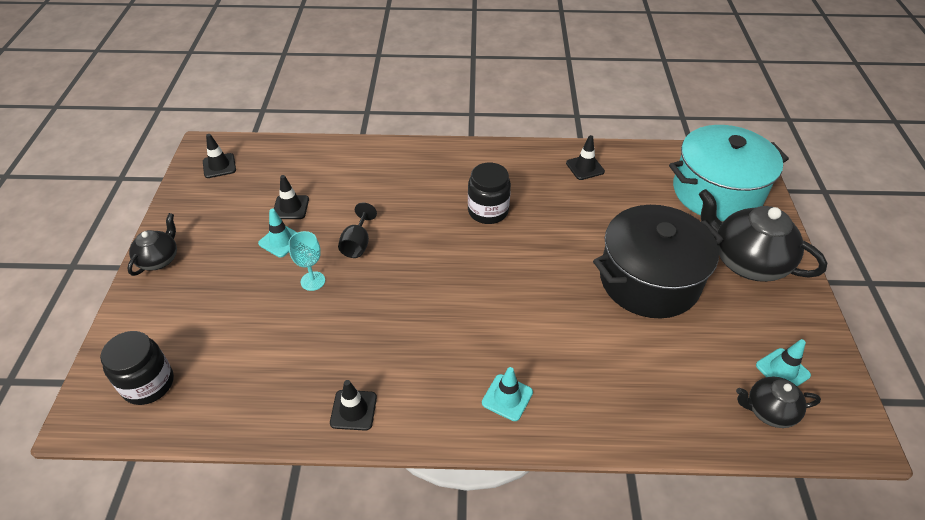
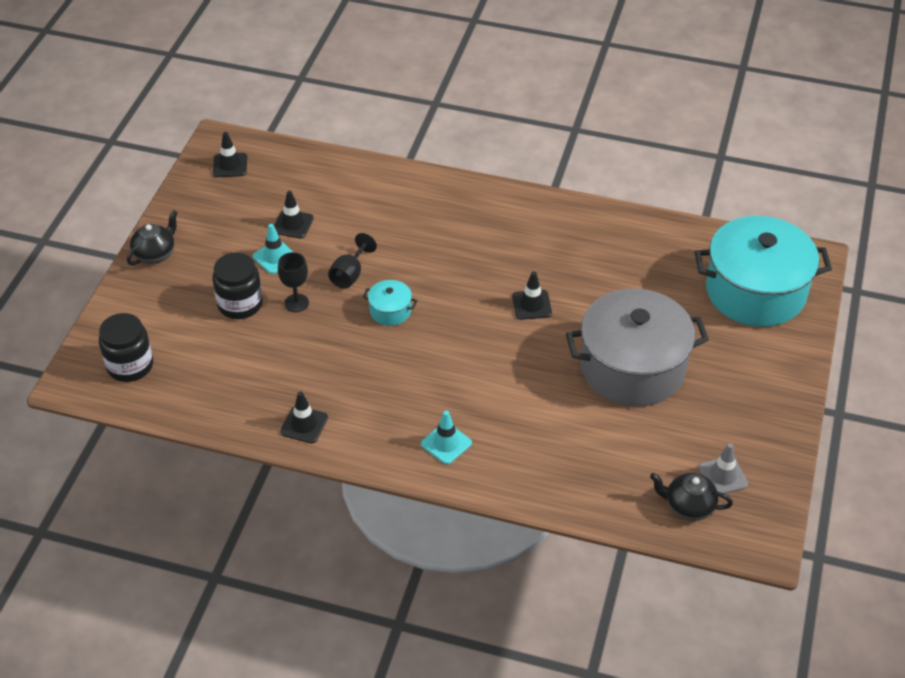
camera: 15 degrees right, 0 degrees up
turquoise goblet [288,231,325,291] -> black goblet [278,252,309,312]
black jar [468,163,511,224] -> black jar moved to [212,253,263,319]
black traffic cone [566,135,605,180] -> black traffic cone moved to [512,271,552,320]
black pot [593,205,724,319] -> grey pot [566,288,709,407]
black teapot [699,189,827,282] -> none
turquoise traffic cone [756,339,811,387] -> grey traffic cone [699,443,748,494]
none -> turquoise pot [362,280,418,326]

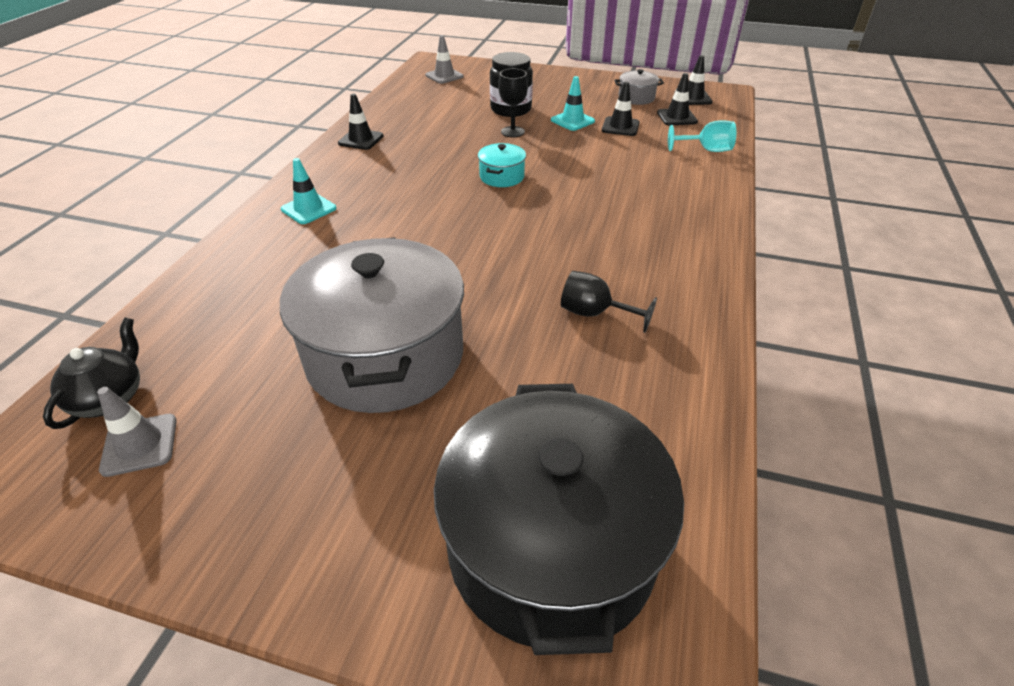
camera: 90 degrees right, 5 degrees down
black jar [99,313,153,382] -> grey traffic cone [425,35,464,84]
black teapot [127,210,178,265] -> none
black goblet [328,233,377,289] -> black goblet moved to [561,271,657,333]
black traffic cone [512,271,552,320] -> black traffic cone moved to [657,73,698,125]
turquoise pot [695,216,832,327] -> black pot [434,384,684,655]
none -> grey pot [614,69,664,105]
none -> turquoise goblet [668,120,736,152]

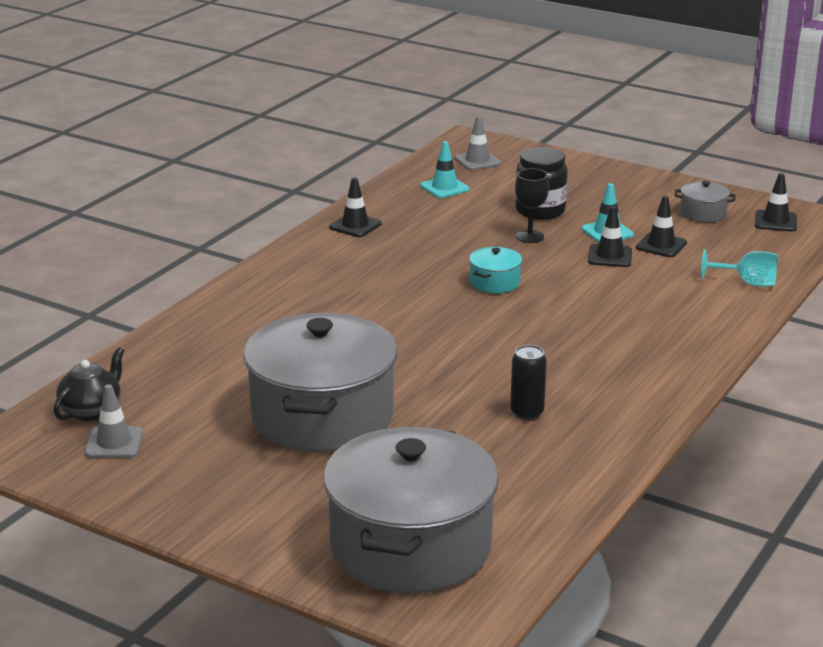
camera: 15 degrees right, 15 degrees down
turquoise traffic cone [281,158,336,224] -> turquoise traffic cone moved to [420,141,470,198]
black pot [434,384,684,655] -> grey pot [323,426,499,594]
black goblet [561,271,657,333] -> black can [510,345,547,420]
black traffic cone [657,73,698,125] -> black traffic cone moved to [588,206,632,267]

